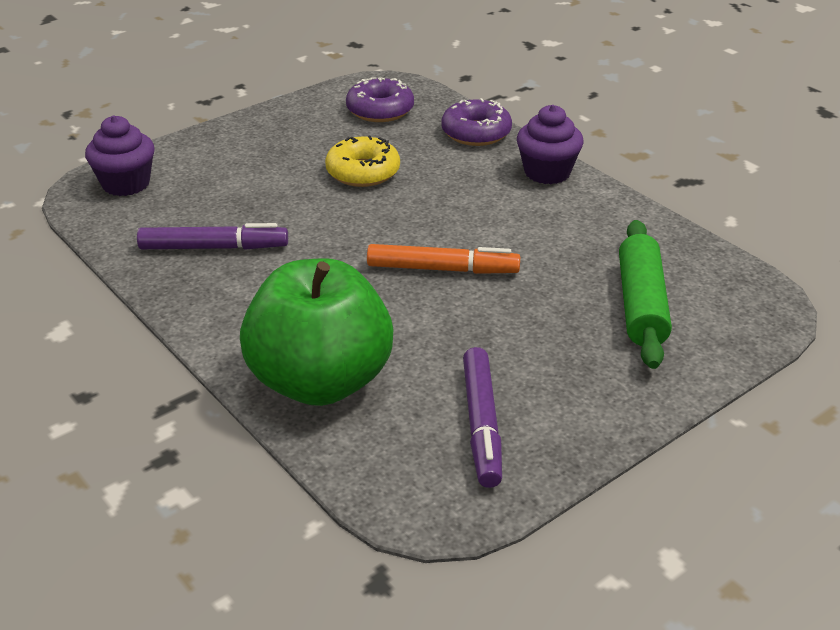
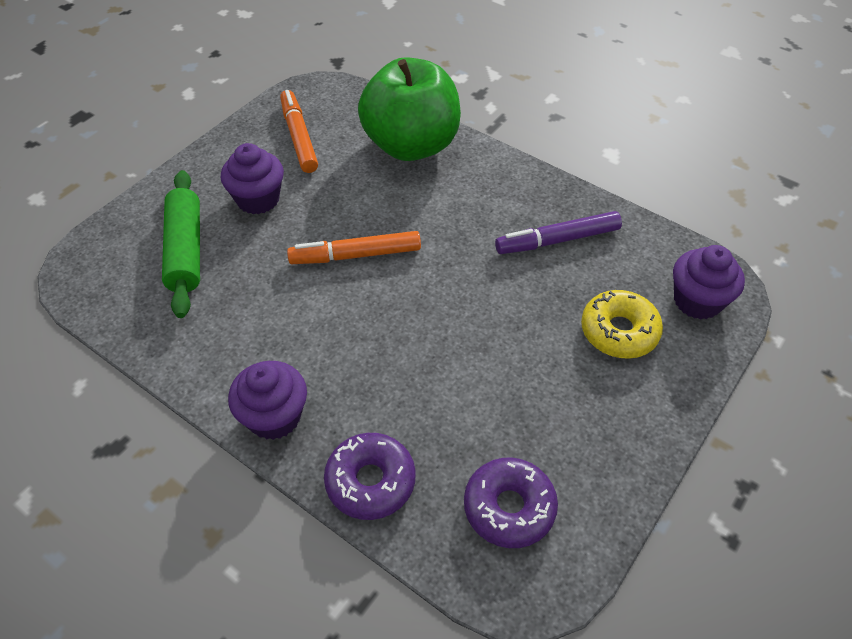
camera: 165 degrees right, 15 degrees up
yellow donut [325,136,400,187] -> yellow donut moved to [581,290,663,359]
purple marker [463,347,502,488] -> orange marker [280,90,318,173]
none -> purple cupcake [221,143,284,214]

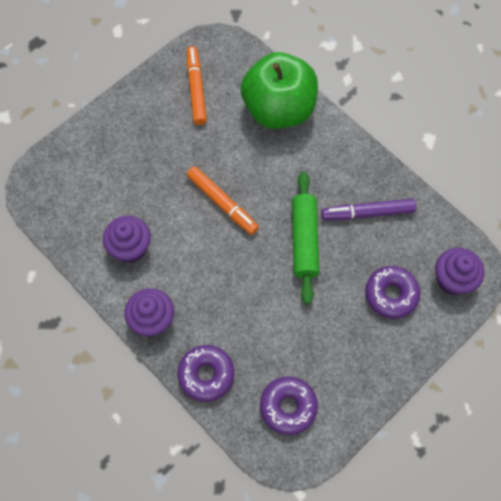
camera: 10 degrees right, 15 degrees up
green rolling pin [162,170,200,318] -> green rolling pin moved to [292,172,320,304]
purple cupcake [221,143,284,214] -> purple cupcake moved to [103,216,151,263]
orange marker [287,231,421,264] -> orange marker turned 135 degrees counterclockwise [187,166,259,235]
yellow donut [581,290,663,359] -> purple donut [365,266,421,319]

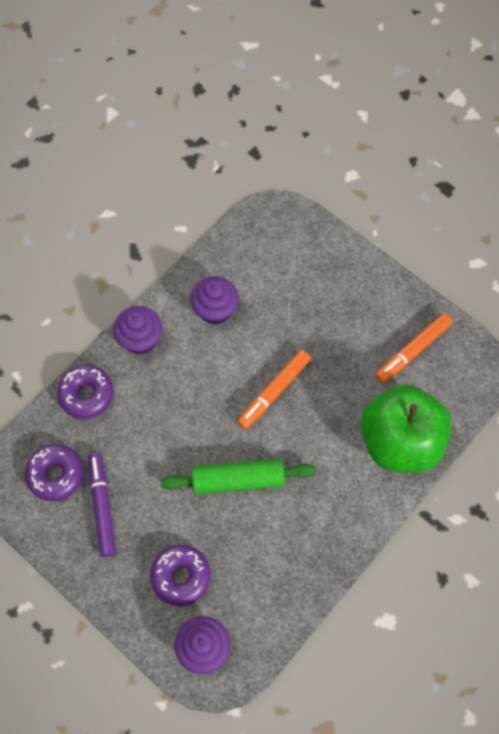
camera: 85 degrees right, 0 degrees up
orange marker [187,46,207,125] -> orange marker turned 150 degrees clockwise [376,313,453,383]
purple marker [321,199,416,220] -> purple marker moved to [88,453,116,557]

